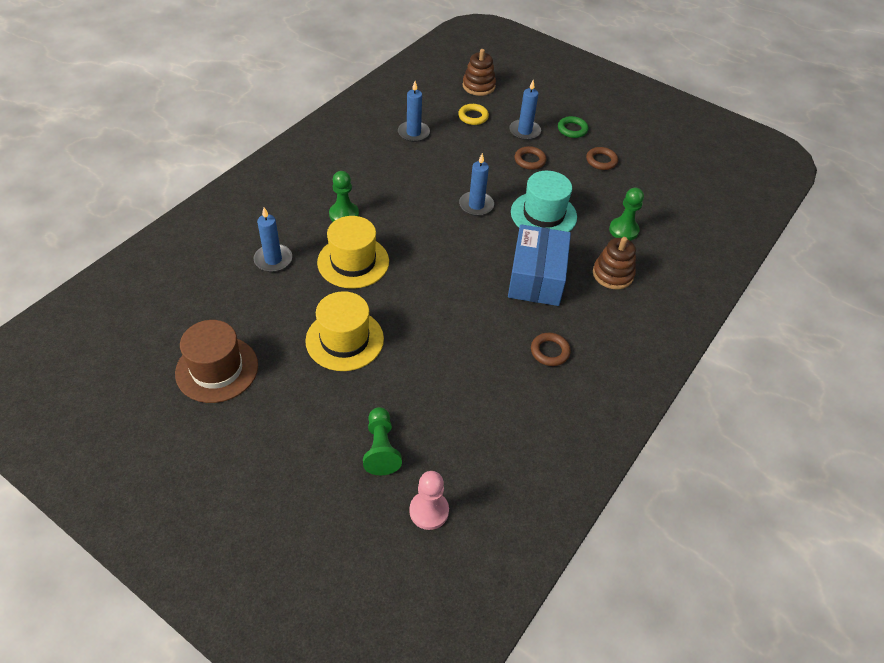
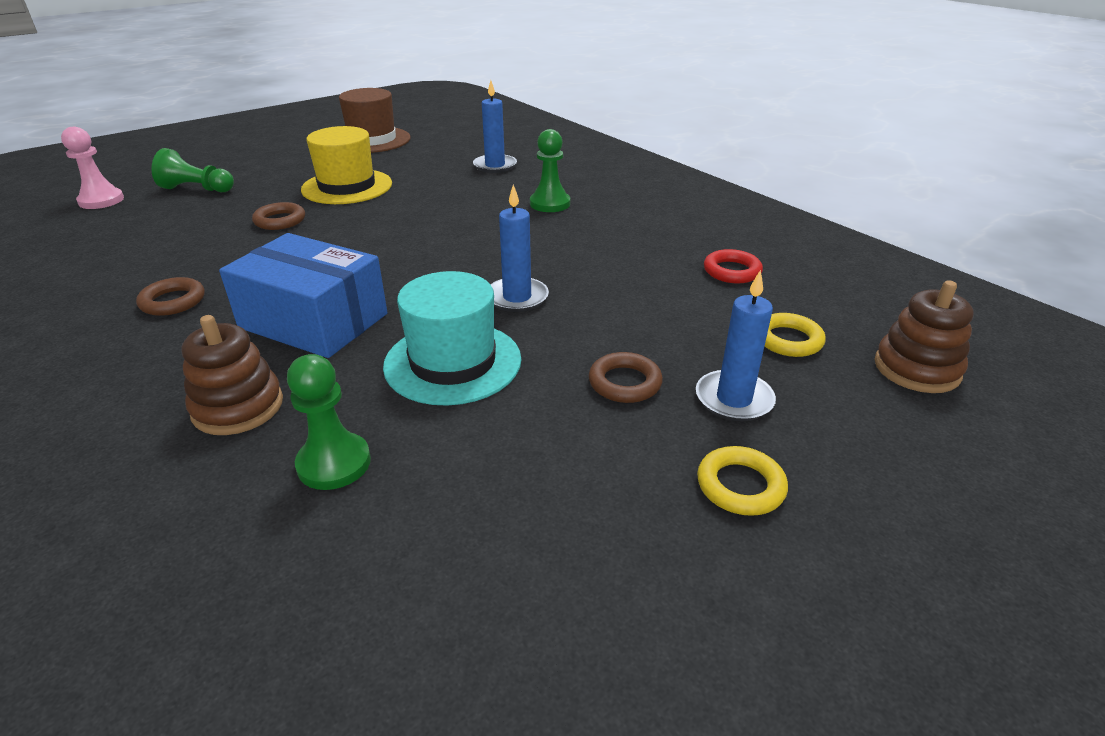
camera: 110 degrees right, 15 degrees down
yellow hat [317,216,389,289] -> none
blue candle [398,81,430,142] -> red ring [704,249,763,283]
green ring [558,116,589,138] -> yellow ring [697,446,788,516]
brown ring [586,147,618,170] -> brown ring moved to [252,202,305,230]

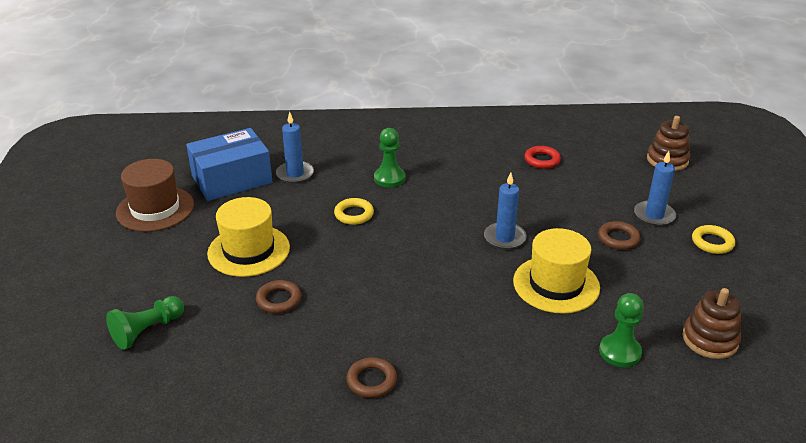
camera: 55 degrees left, 0 degrees up
pink pawn [61,127,124,209] -> none
brown stacking toy [181,315,283,435] -> brown stacking toy moved to [682,288,741,359]
blue box [219,233,387,358] -> blue box moved to [186,128,273,201]
turquoise hat [383,271,521,406] -> yellow hat [513,228,600,314]
yellow ring [765,313,826,357] -> yellow ring moved to [334,198,374,225]

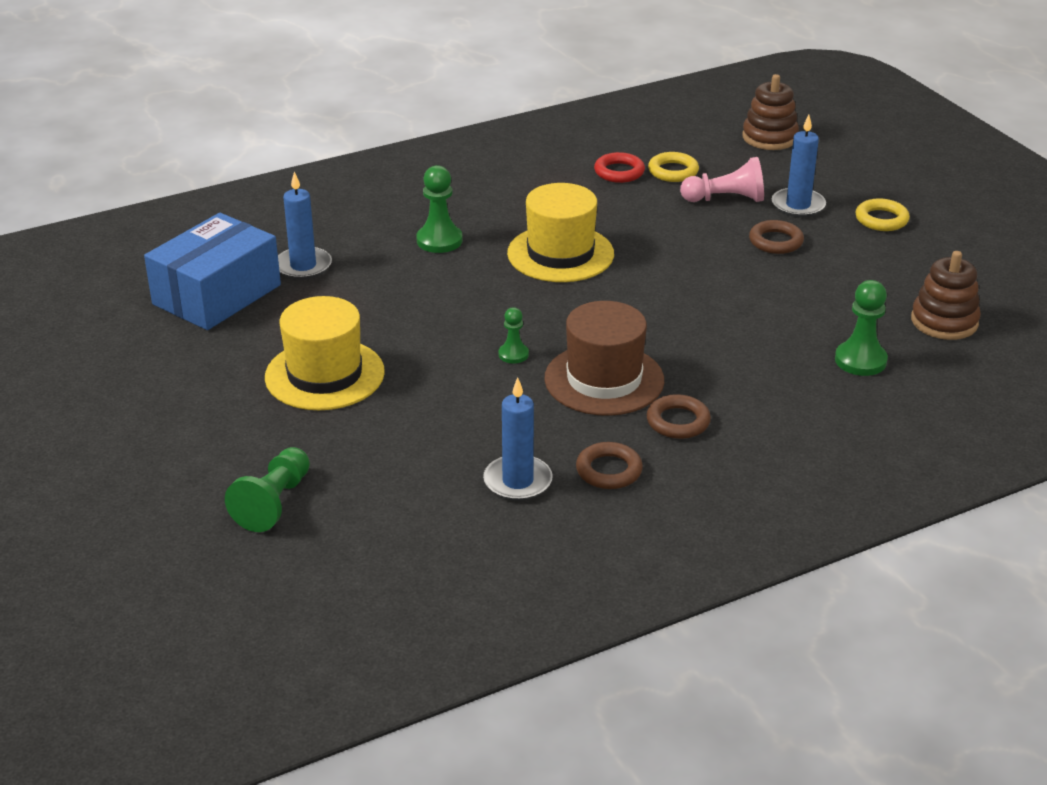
camera: 25 degrees left, 0 degrees up
brown hat [116,159,194,232] -> brown hat moved to [544,301,664,416]
brown ring [256,280,301,313] -> brown ring moved to [647,394,711,439]
yellow ring [334,198,374,225] -> yellow ring moved to [648,152,699,182]
blue candle [484,173,527,250] -> blue candle moved to [483,377,553,501]
yellow hat [513,228,600,314] -> yellow hat moved to [507,183,614,282]
none -> green pawn [499,307,529,363]
none -> pink pawn [680,157,764,202]

